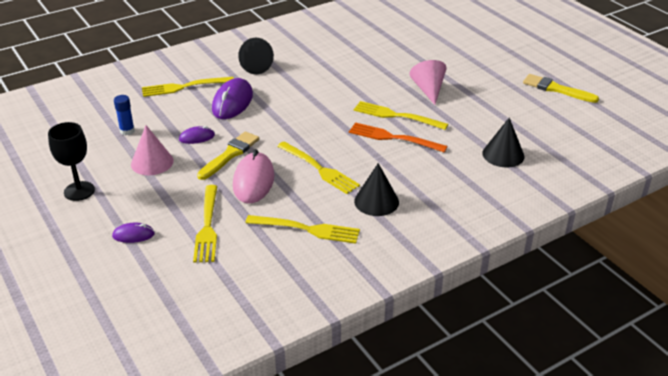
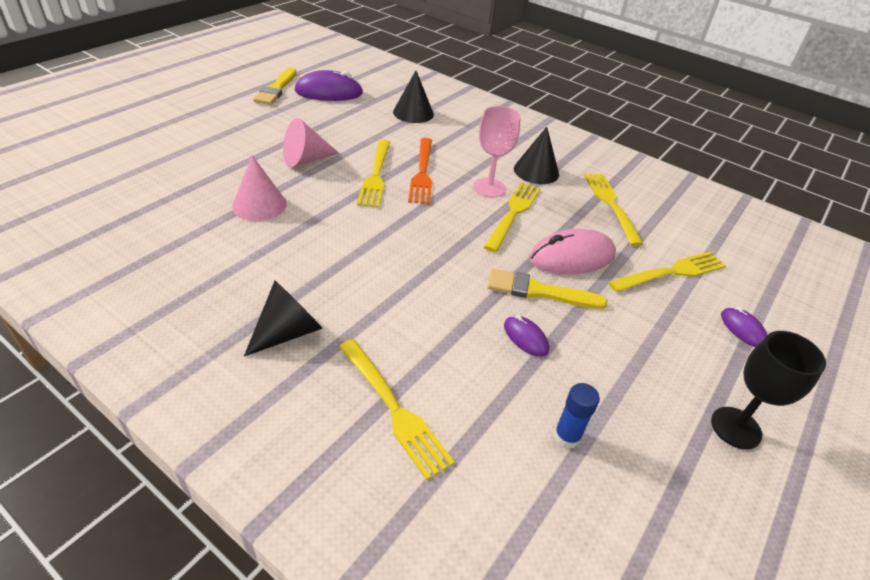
camera: 115 degrees left, 5 degrees up
pink cone [131,125,174,175] -> pink cone moved to [232,155,287,221]
purple mouse [212,78,253,119] -> purple mouse moved to [295,70,363,101]
none -> pink goblet [473,106,521,198]

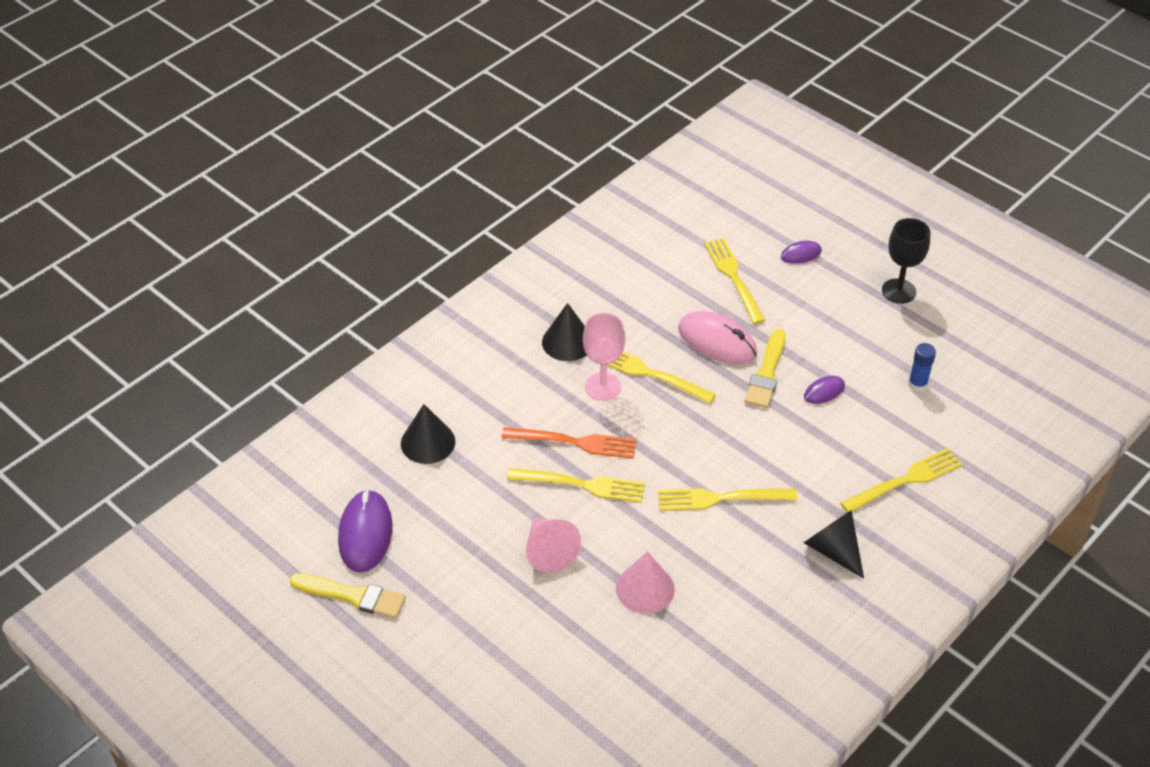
camera: 80 degrees left, 5 degrees up
pink mouse [529,229,616,274] -> pink mouse turned 45 degrees counterclockwise [678,311,757,364]
yellow fork [584,174,643,246] -> yellow fork moved to [658,488,798,511]

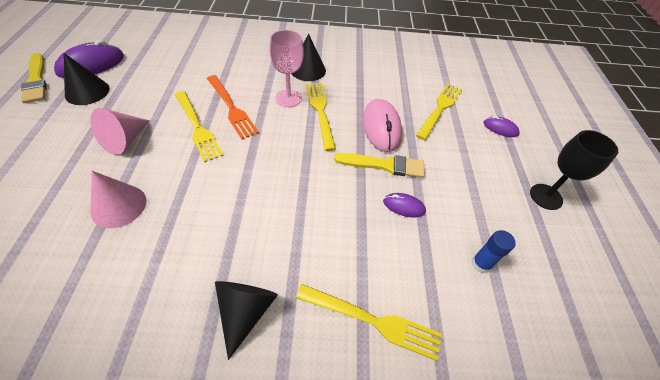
camera: 45 degrees right, 5 degrees up
black cone [401,404,455,464] -> black cone moved to [63,53,109,105]
yellow fork [658,488,798,511] -> none
yellow brush [744,329,786,408] -> yellow brush turned 150 degrees counterclockwise [334,153,425,178]

